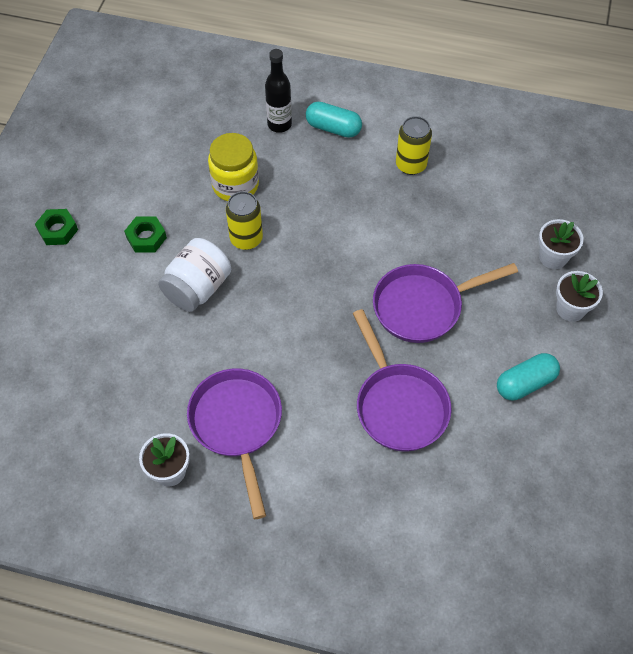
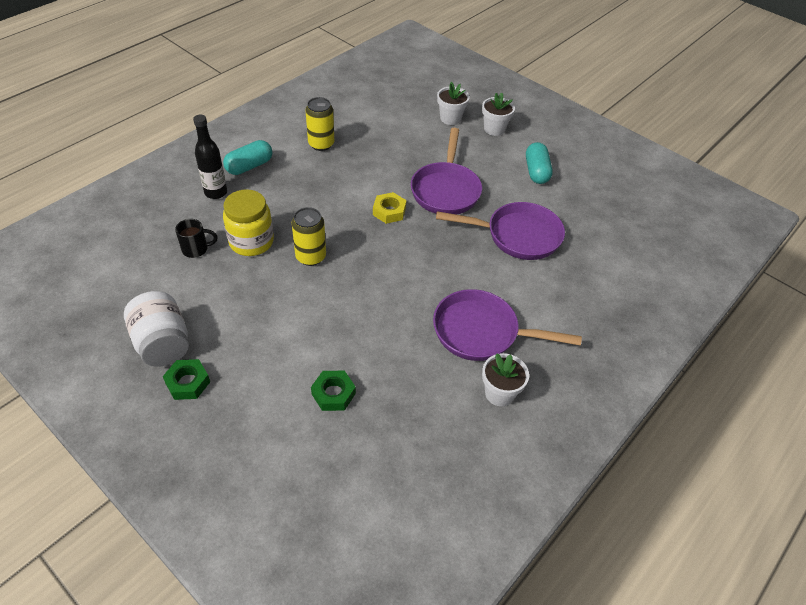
camera: 65 degrees left, 10 degrees down
green nut [124,216,167,253] -> green nut moved to [311,371,356,411]
white jar [158,238,231,312] -> white jar moved to [124,291,189,367]
none -> black mug [175,219,218,258]
none -> yellow nut [373,192,407,224]

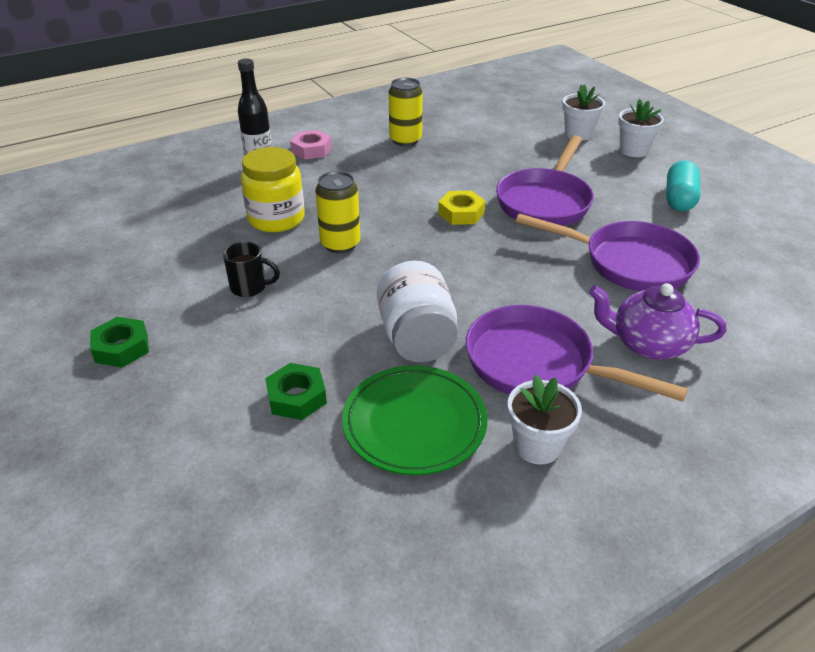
camera: 20 degrees right, 10 degrees down
white jar [124,291,189,367] -> white jar moved to [377,261,458,362]
black mug [175,219,218,258] -> black mug moved to [223,242,280,297]
turquoise capsule [223,140,273,175] -> pink nut [290,130,332,160]
none -> green plate [342,365,488,475]
none -> purple teapot [589,283,727,360]

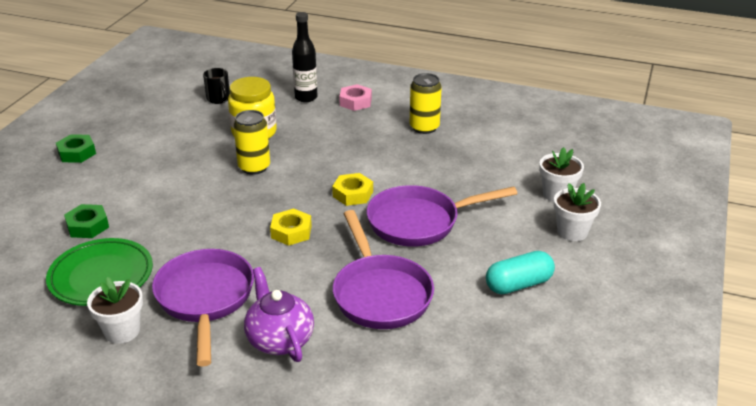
camera: 50 degrees right, 5 degrees down
black mug [223,242,280,297] -> black mug moved to [203,68,230,104]
white jar [377,261,458,362] -> none
none -> yellow nut [270,209,312,246]

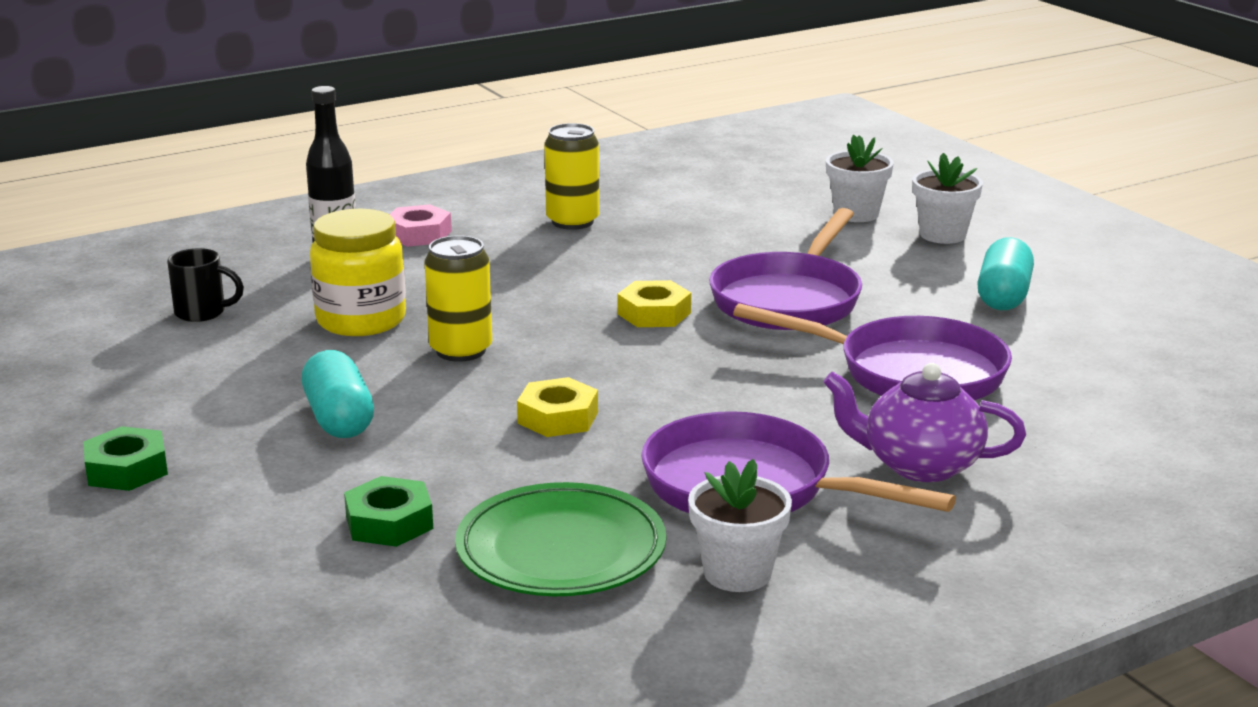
camera: 50 degrees left, 10 degrees down
yellow nut [270,209,312,246] -> yellow nut moved to [517,377,598,437]
none -> turquoise capsule [301,350,374,438]

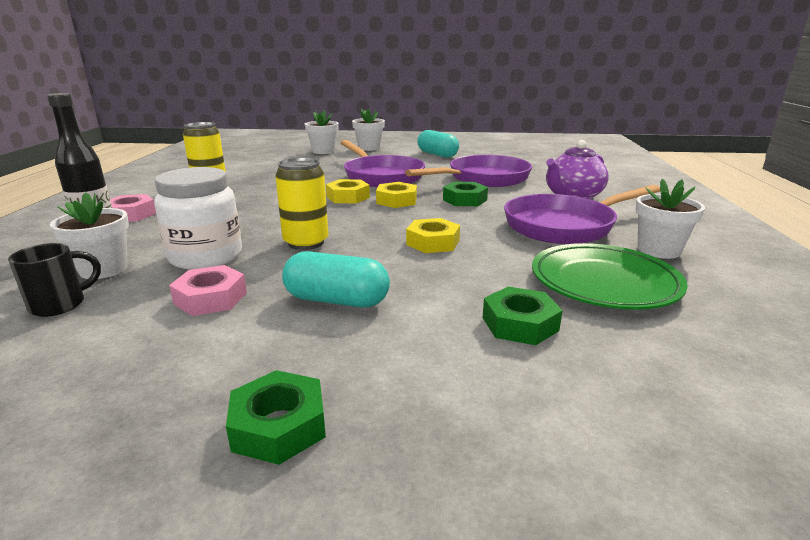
camera: 55 degrees left, 0 degrees up
yellow jar [310,209,406,336] -> white jar [154,167,242,270]
none -> white flower pot [50,192,129,279]
none -> pink nut [169,265,247,316]
none -> yellow nut [376,182,417,208]
none -> green nut [443,182,488,206]

